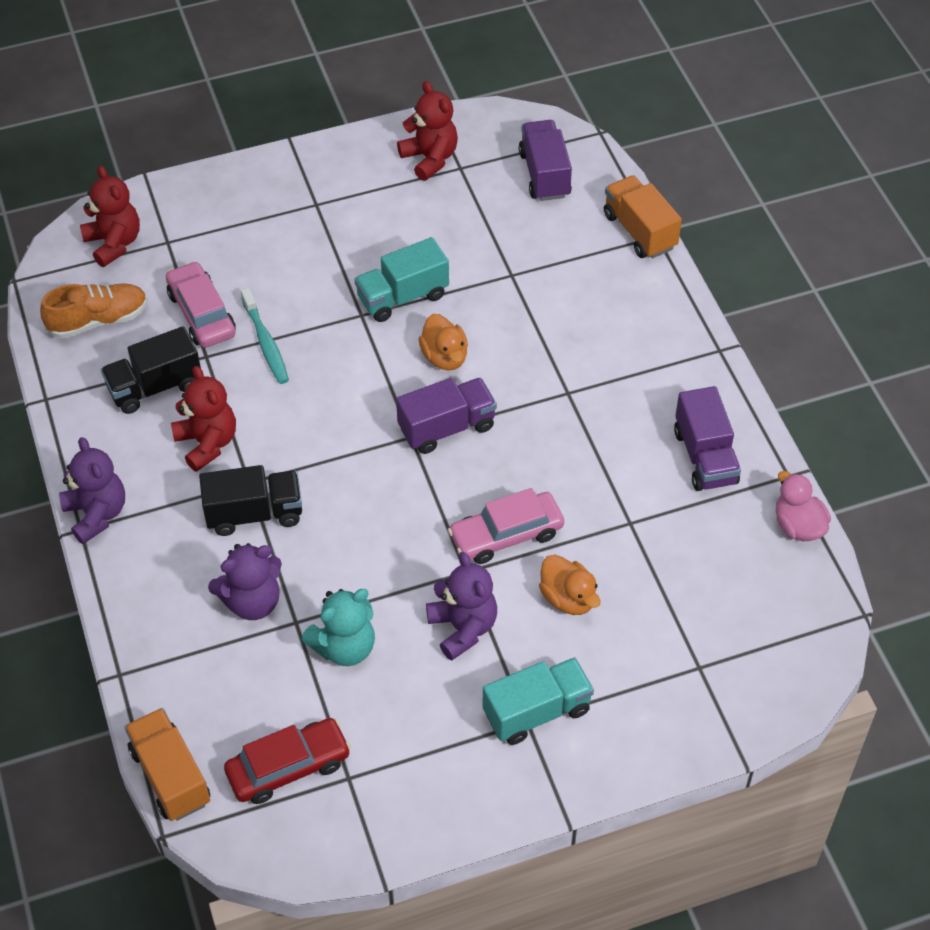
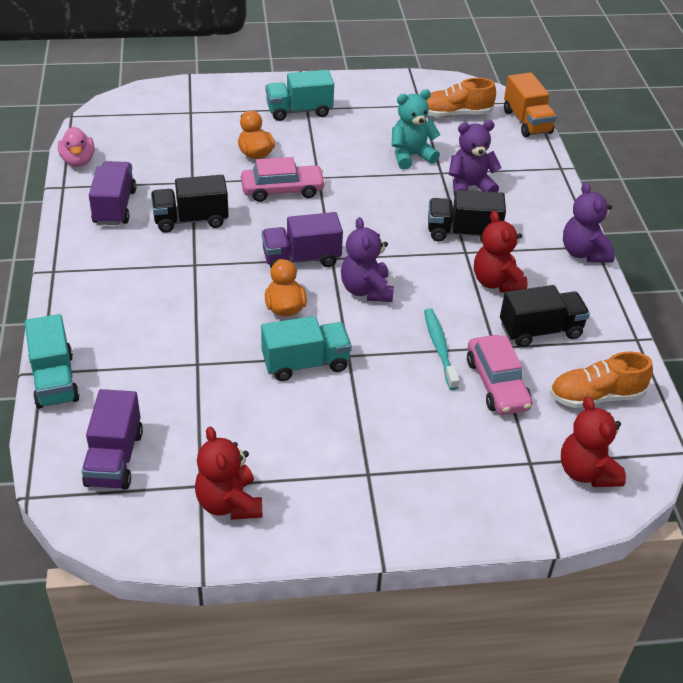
camera: 170 degrees left, 10 degrees down
red car [224,718,351,804] -> orange shoe [426,78,496,117]
purple teddy bear [426,552,497,661] -> purple teddy bear moved to [341,217,394,302]
orange truck [604,175,682,258] -> turquoise truck [25,314,79,409]
none -> black truck [151,175,229,233]

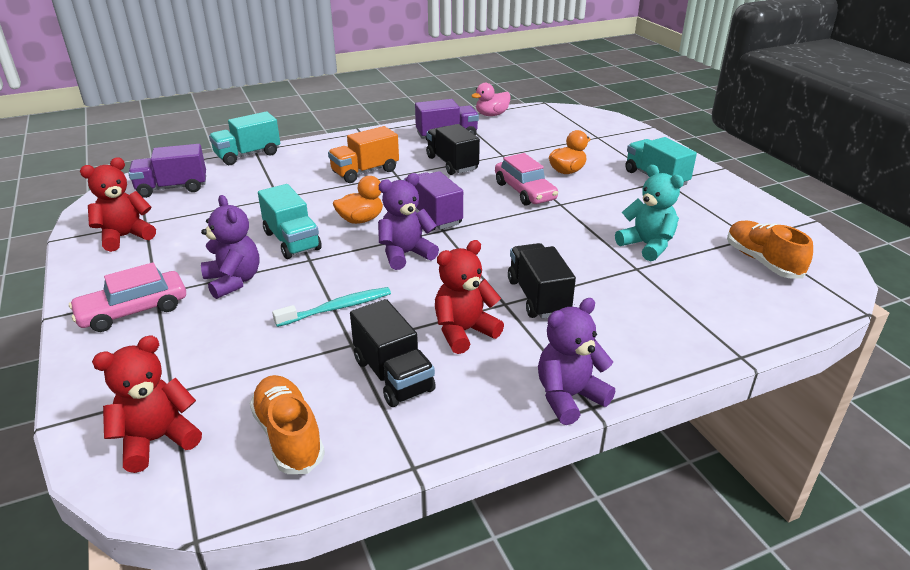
camera: 75 degrees right, 10 degrees down
purple teddy bear [449,120,501,197] -> purple teddy bear moved to [201,195,260,299]
pink car [467,335,533,415] -> pink car moved to [69,262,186,332]
orange truck [504,72,557,137] -> orange truck moved to [328,126,399,183]

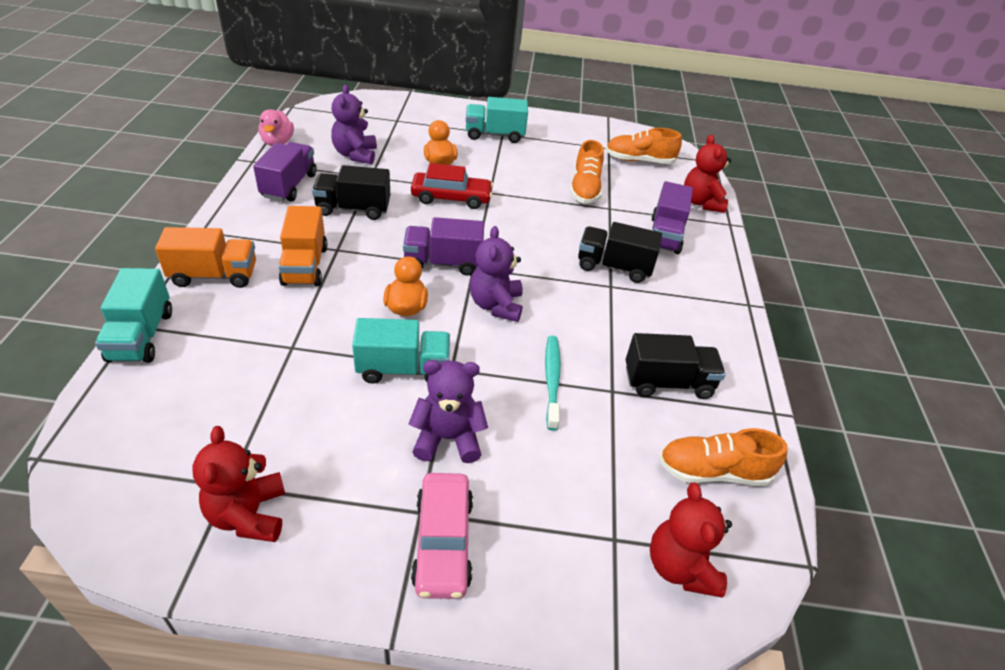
camera: 65 degrees left, 10 degrees up
purple truck [128,144,206,198] -> purple truck moved to [652,181,693,254]
red teddy bear [435,240,504,354] -> red teddy bear moved to [684,134,731,213]
pink car [495,153,558,206] -> red car [411,163,493,209]
purple teddy bear [538,298,615,425] -> purple teddy bear moved to [331,85,377,164]
turquoise teddy bear [615,165,684,261] -> orange shoe [570,140,604,204]
none -> orange truck [155,227,256,288]

